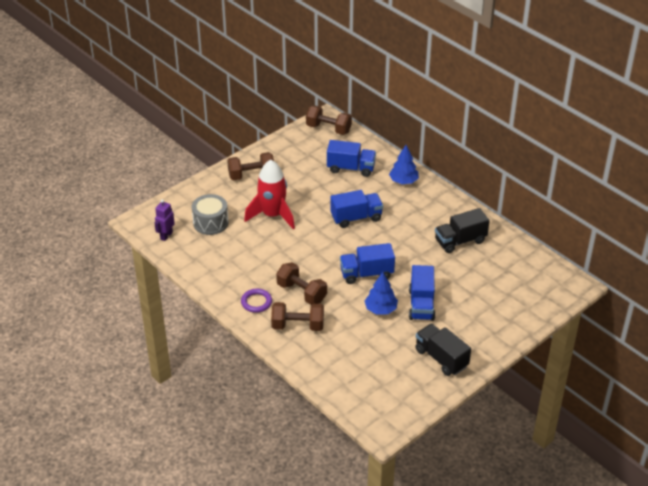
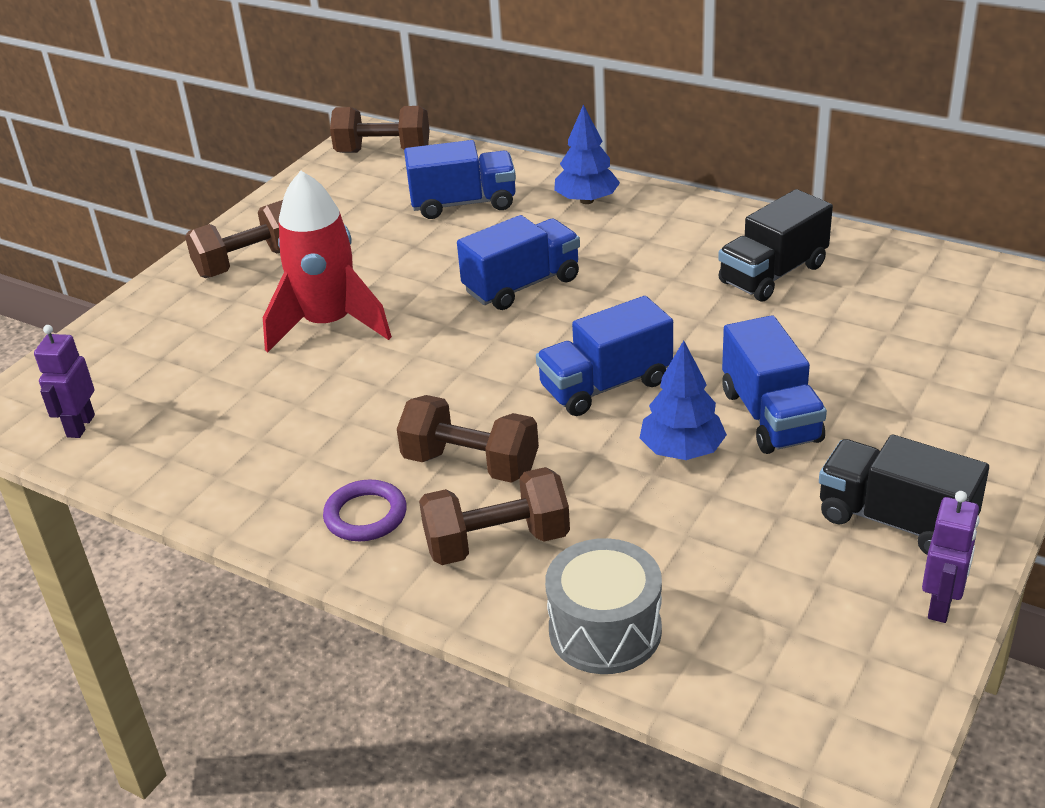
camera: 15 degrees left, 5 degrees down
grey drum [192,194,229,235] -> grey drum moved to [545,538,662,674]
none -> purple robot [922,491,980,623]

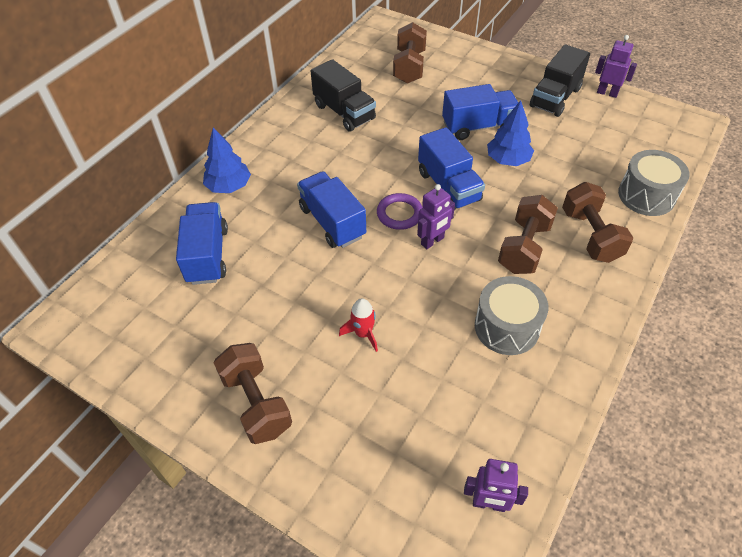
camera: 90 degrees left, 15 degrees up
red rocket [263,171,392,353] -> red rocket [339,298,378,352], size x0.45
purple ring [323,480,407,541] -> purple ring moved to [377,193,423,230]
brown dumbbell [330,106,430,153] -> brown dumbbell moved to [393,22,427,84]
none -> purple robot [417,184,455,249]
none -> grey drum [475,276,548,355]

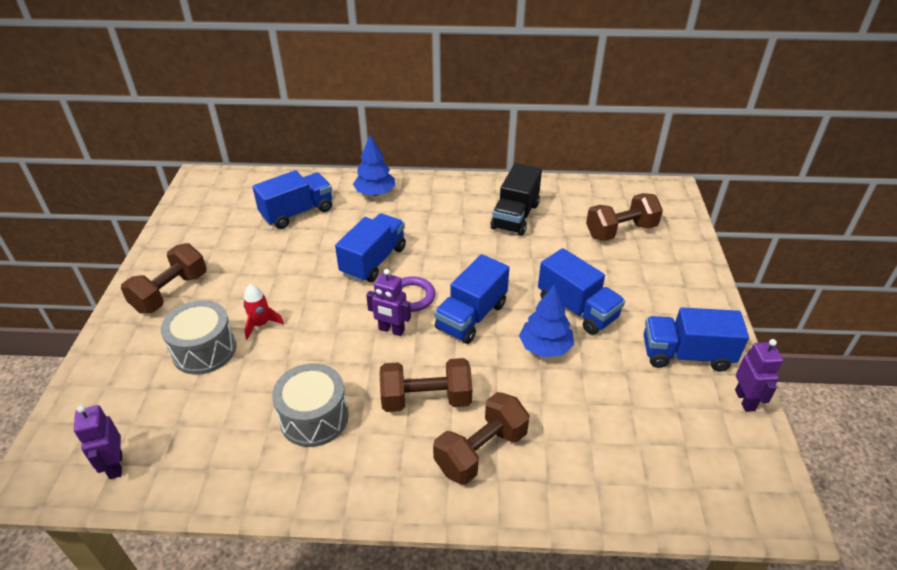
camera: 60 degrees right, 10 degrees down
black truck [530,44,590,117] -> blue truck [644,308,749,372]
grey drum [618,150,690,216] -> grey drum moved to [161,300,236,375]

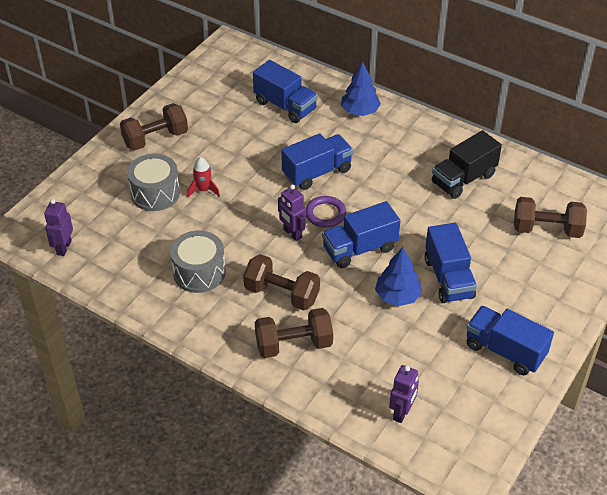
camera: 30 degrees right, 5 degrees up
blue truck [252,170,332,229] -> blue truck turned 45 degrees clockwise [253,60,318,123]
purple robot [735,339,783,412] -> purple robot moved to [389,365,419,423]

